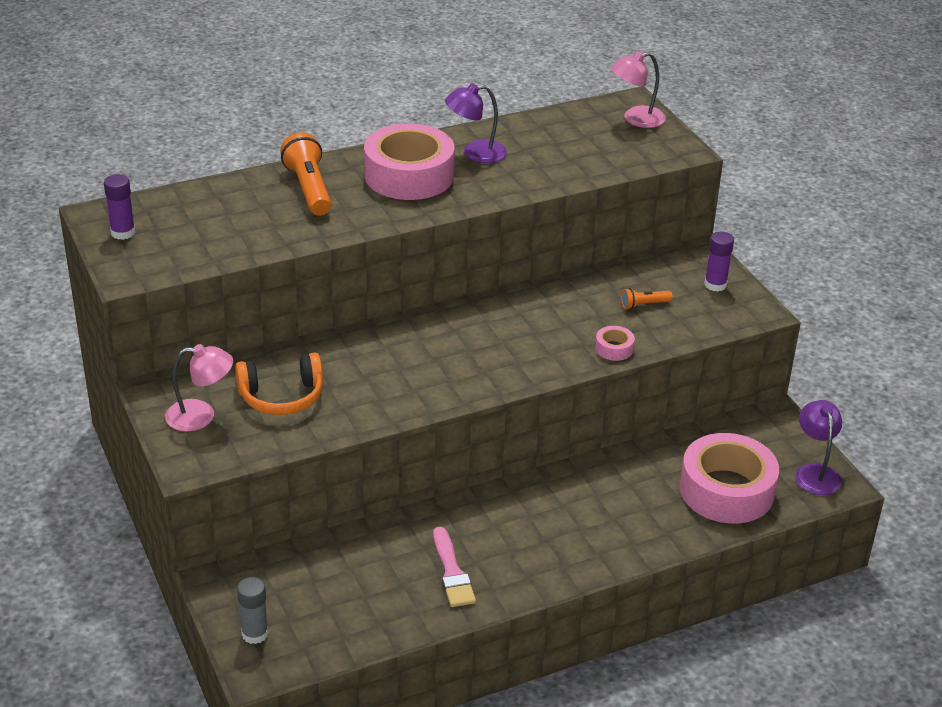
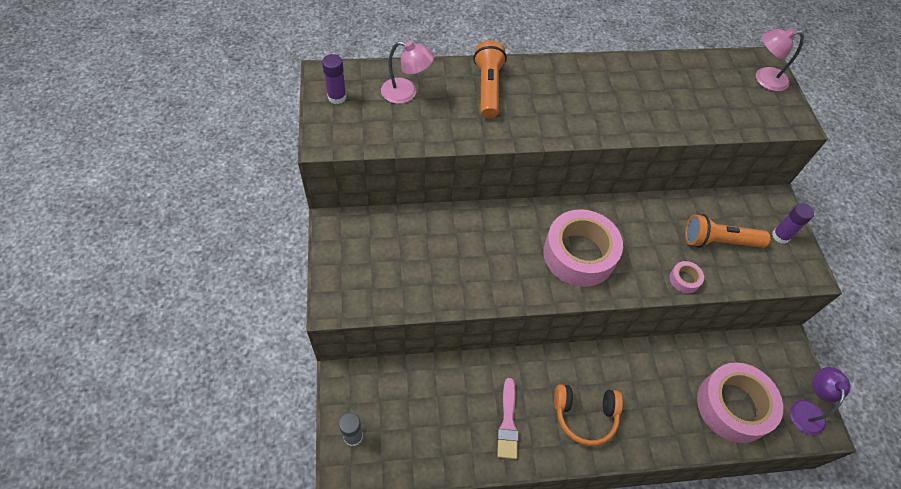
camera: 15 degrees right, 20 degrees up
pink lamp [165,344,233,432] -> pink lamp moved to [381,41,434,104]
orange headphones [235,352,323,415] -> orange headphones moved to [554,384,623,446]
pink tape [364,124,455,200] -> pink tape moved to [543,209,623,287]
purple lamp [445,83,507,163] -> none
orange flashlight [621,288,673,310] -> orange flashlight [685,214,771,248], size x1.97

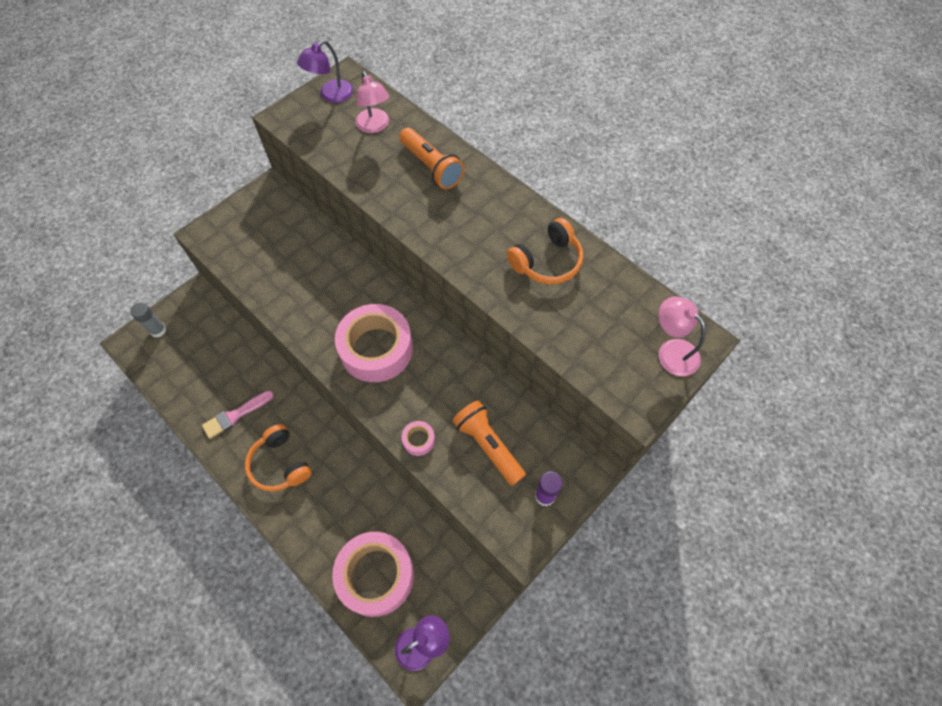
camera: 55 degrees right, 5 degrees up
purple glue stick [322,54,347,104] -> purple lamp [297,40,353,103]
orange flashlight [473,41,507,118] -> orange flashlight turned 90 degrees clockwise [399,128,464,189]
none -> orange headphones [507,218,583,284]

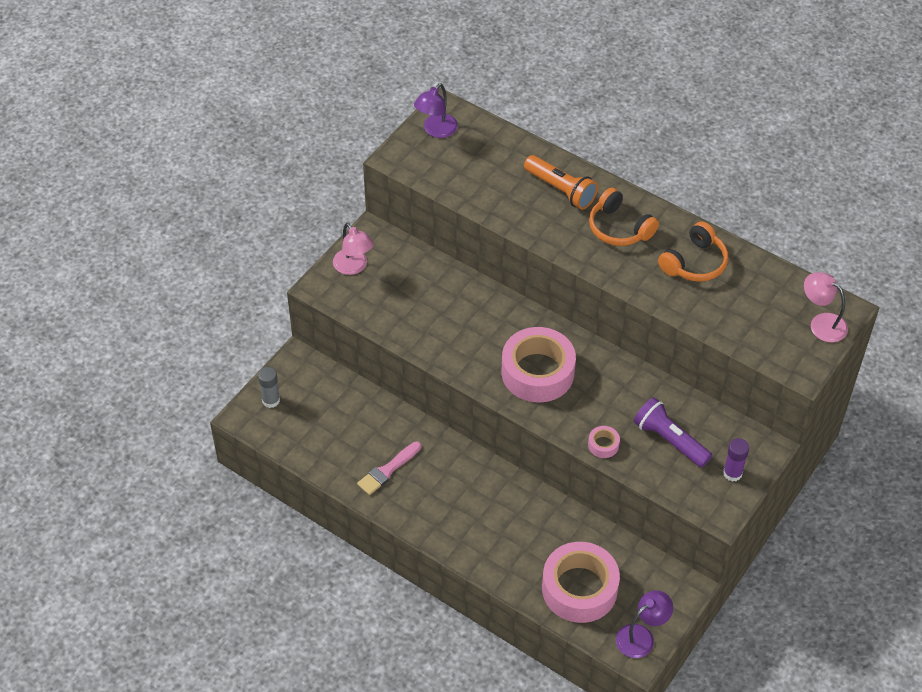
camera: 10 degrees left, 10 degrees down
orange headphones [245,424,312,492] -> orange headphones moved to [589,187,659,246]
pink lamp [355,71,389,133] -> pink lamp moved to [333,223,374,275]
orange flashlight [452,400,526,486] -> purple flashlight [634,397,712,468]

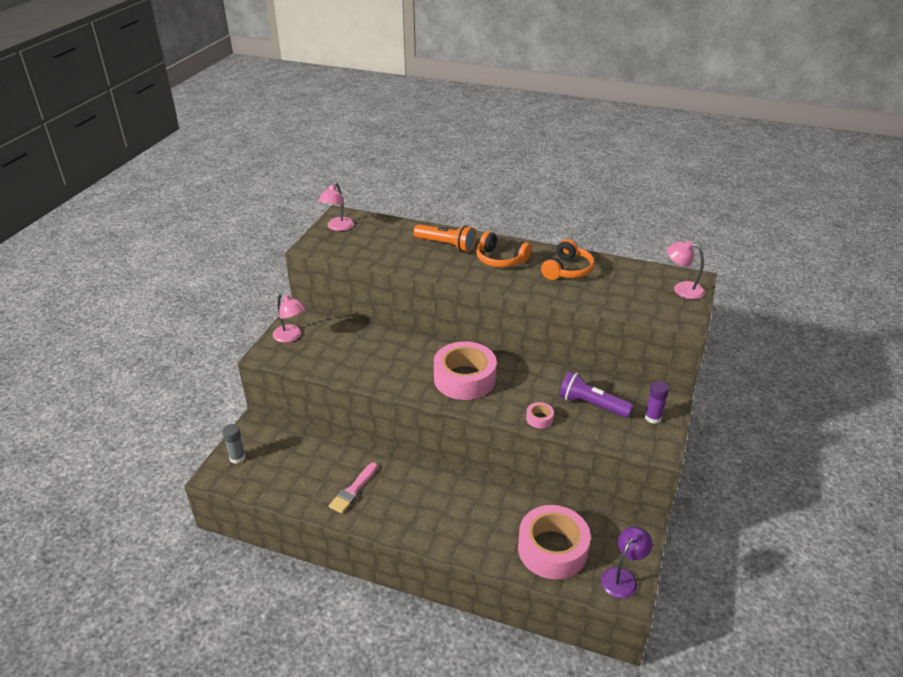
camera: 15 degrees left, 15 degrees down
purple lamp [414,83,458,138] -> pink lamp [318,182,354,231]

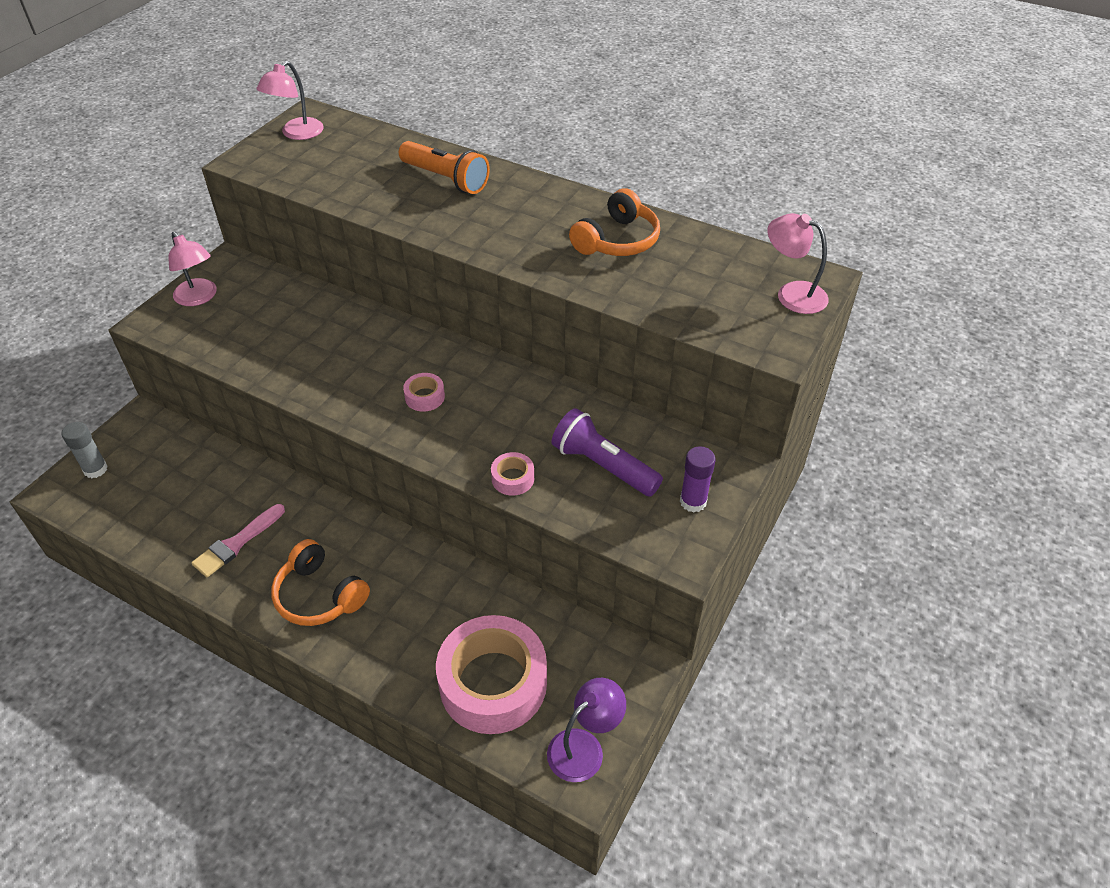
camera: 10 degrees right, 10 degrees up
pink tape [434,341,497,400] -> pink tape [403,373,445,412], size x0.41
orange headphones [476,231,531,267] -> orange headphones moved to [271,539,370,626]

